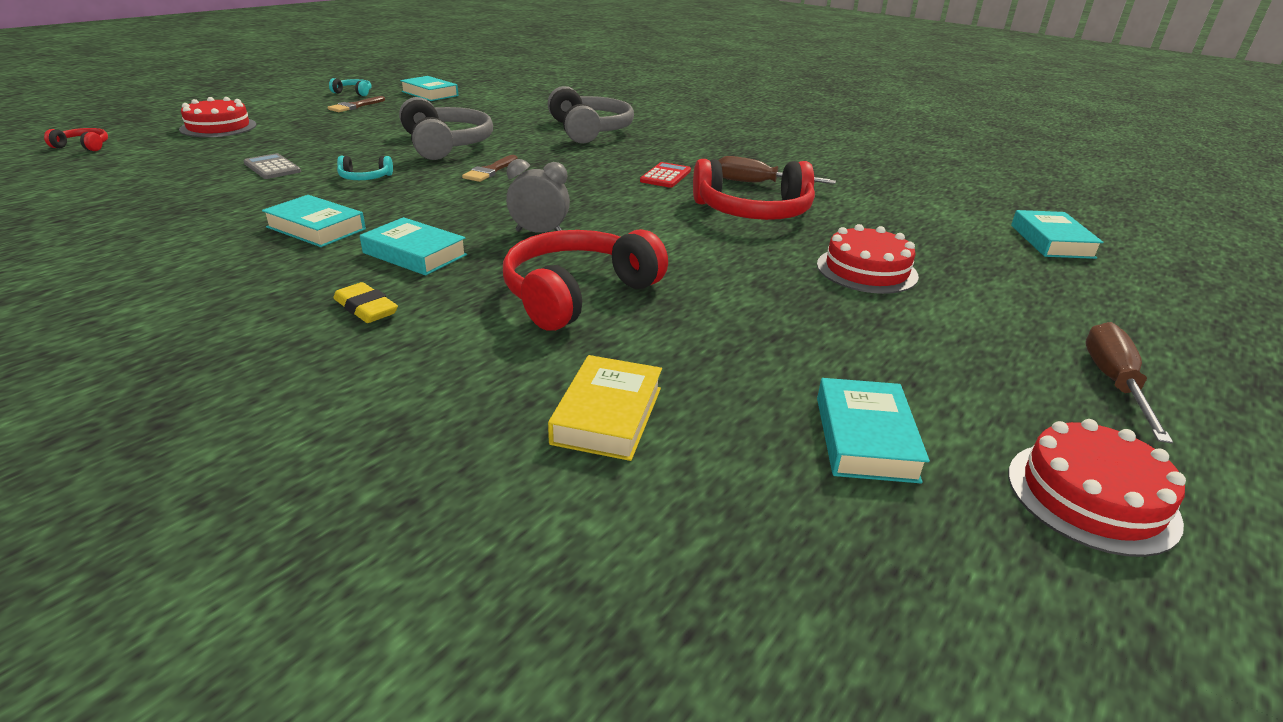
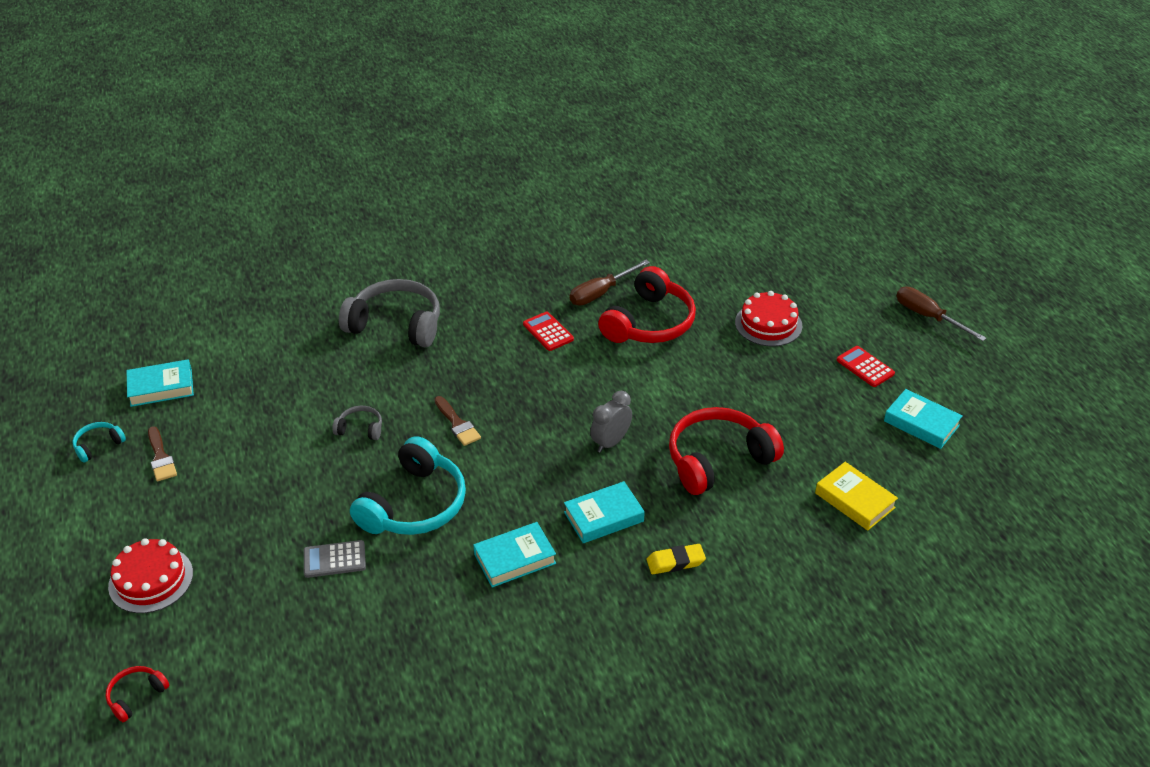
camera: 55 degrees left, 10 degrees up
turquoise headphones [337,156,393,180] -> turquoise headphones [350,436,466,535], size x2.20
grey headphones [399,97,493,160] -> grey headphones [332,406,382,440], size x0.46
red headphones [503,229,668,331] -> red headphones turned 75 degrees clockwise [669,407,784,495]
red cake [1008,419,1186,557] -> none
turquoise book [1011,210,1104,259] -> none
none -> red calculator [837,346,895,387]

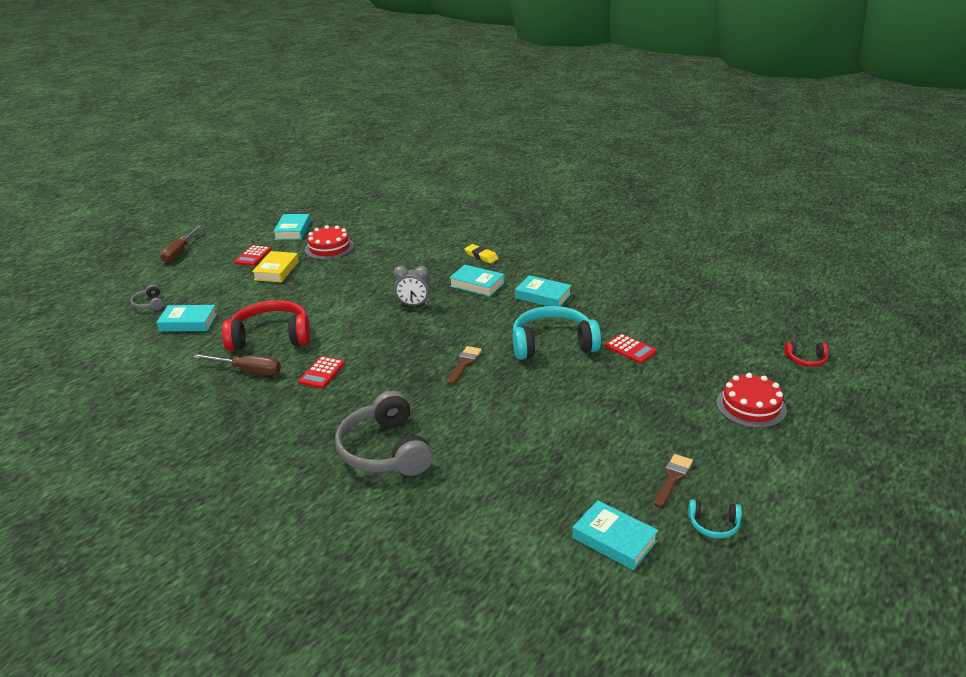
camera: 125 degrees left, 10 degrees down
grey calculator [304,540,366,578] -> red calculator [605,334,657,363]
grey headphones [332,406,382,440] -> grey headphones moved to [131,285,164,310]
red headphones [669,407,784,495] -> none
red cake [735,291,802,347] -> red cake moved to [305,225,354,260]
yellow book [815,462,898,531] -> yellow book moved to [252,251,299,283]
none -> turquoise book [157,305,217,331]

